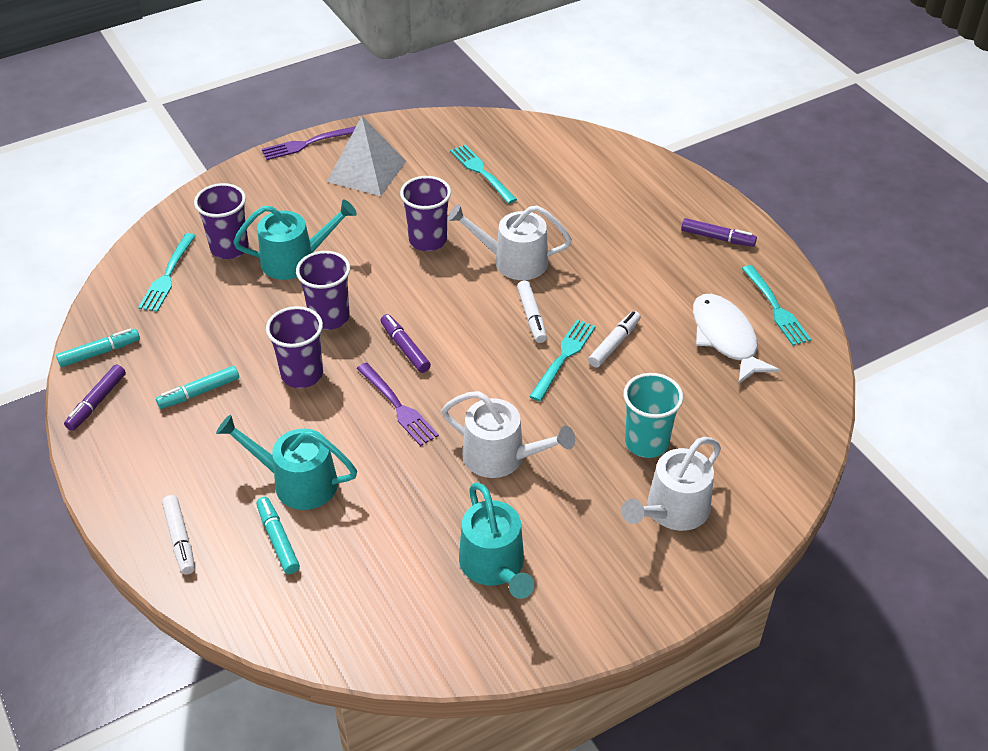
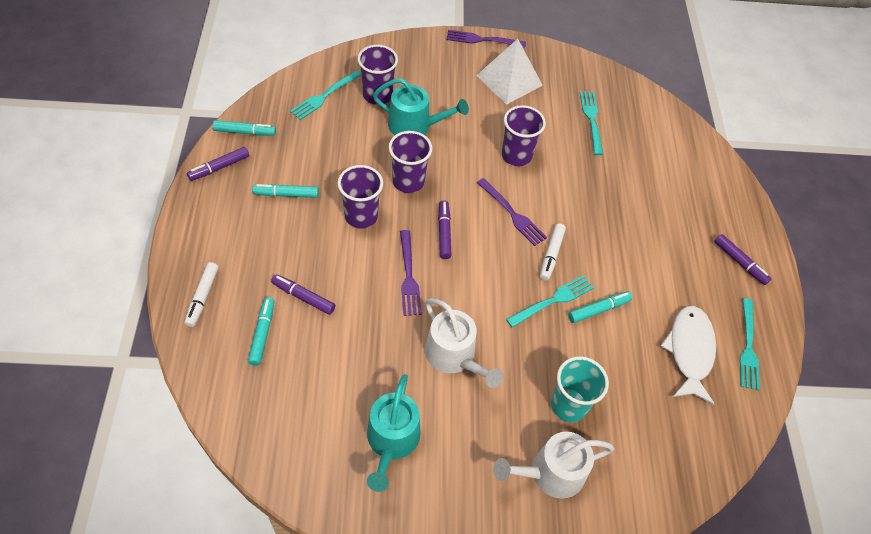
camera: 25 degrees right, 10 degrees up
turquoise watering can [216,415,357,510] -> purple marker [271,274,335,315]
white watering can [447,204,572,280] -> none
white marker [588,311,641,368] -> turquoise marker [568,291,632,323]
none -> purple fork [477,178,547,246]

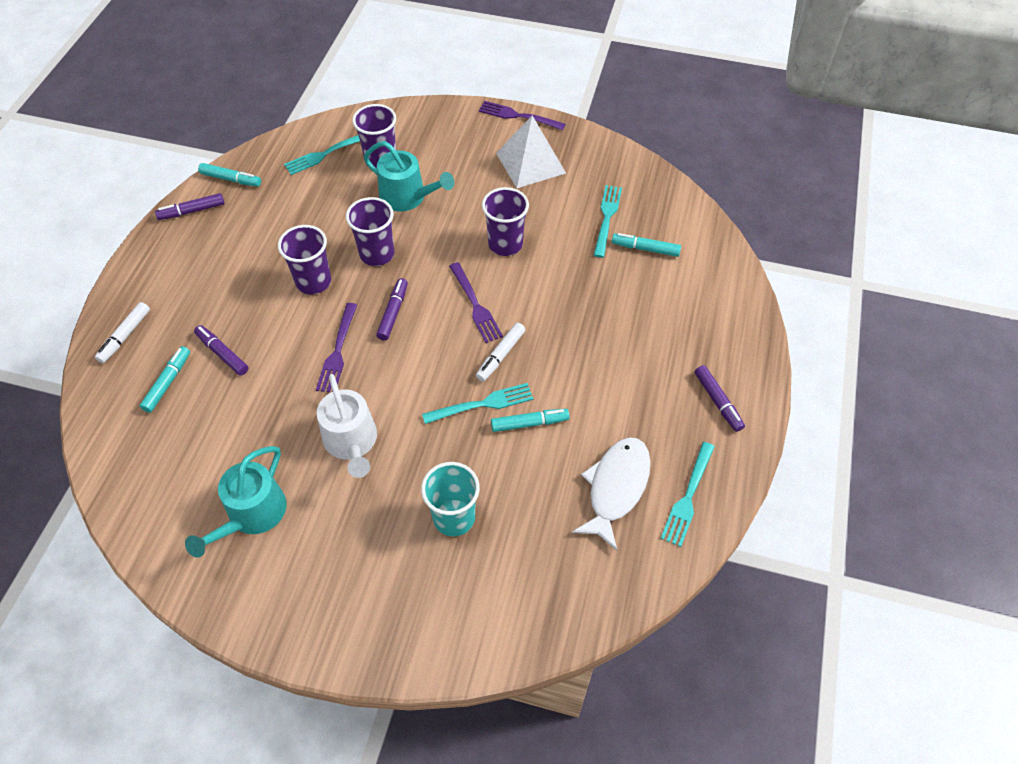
camera: 20 degrees right, 0 degrees up
turquoise marker [252,184,319,198] -> turquoise marker moved to [612,233,681,257]
white watering can [493,432,614,499] -> none

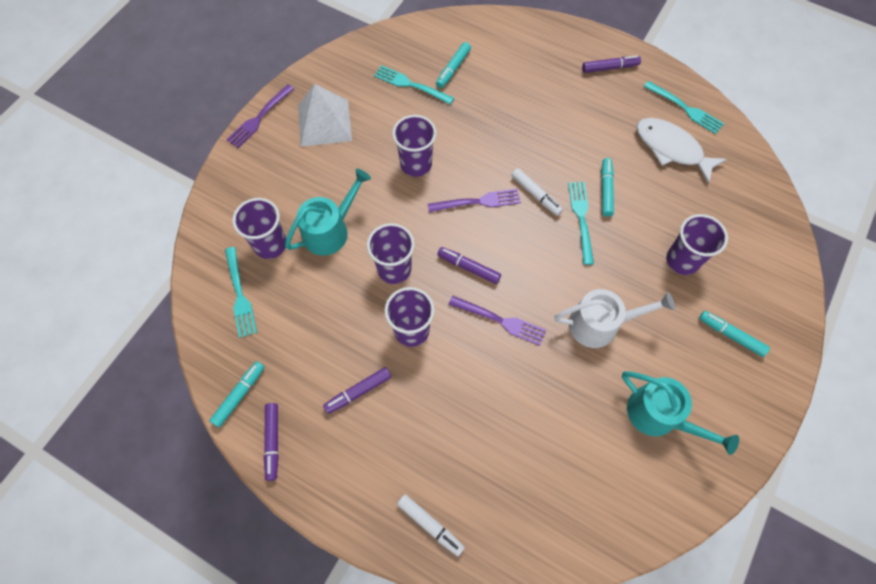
camera: 75 degrees left, 10 degrees up
turquoise marker [140,346,190,413] -> turquoise marker moved to [699,311,770,357]
purple marker [194,325,248,376] -> purple marker moved to [323,367,391,414]
turquoise cup [421,462,480,536] -> purple cup [666,214,728,275]

